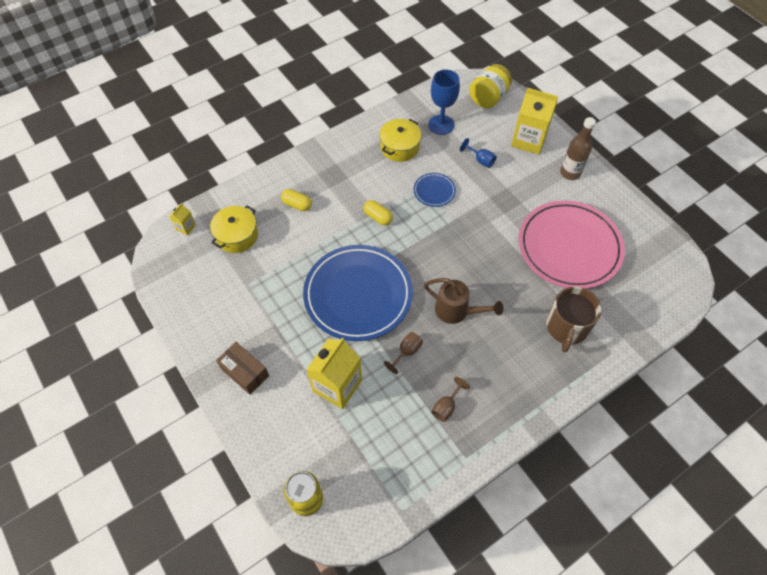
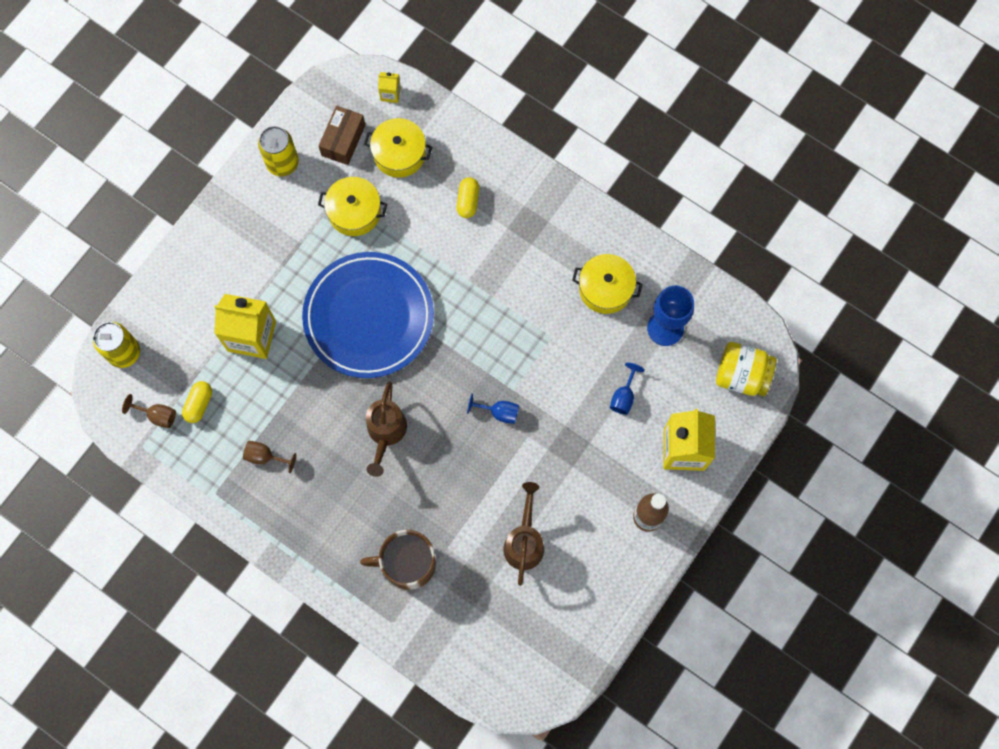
camera: 70 degrees right, 15 degrees up
brown box [216,342,269,395] -> brown box moved to [318,106,365,165]
yellow capsule [363,200,393,225] -> yellow capsule moved to [182,381,212,423]
brown goblet [384,332,423,374] -> brown goblet moved to [122,394,176,428]
blue plate [414,173,456,207] -> none
pink plate [519,201,625,289] -> brown watering can [503,482,544,586]
none -> yellow can [258,126,299,176]
none -> yellow pot [318,177,387,236]
none -> blue goblet [467,393,519,424]

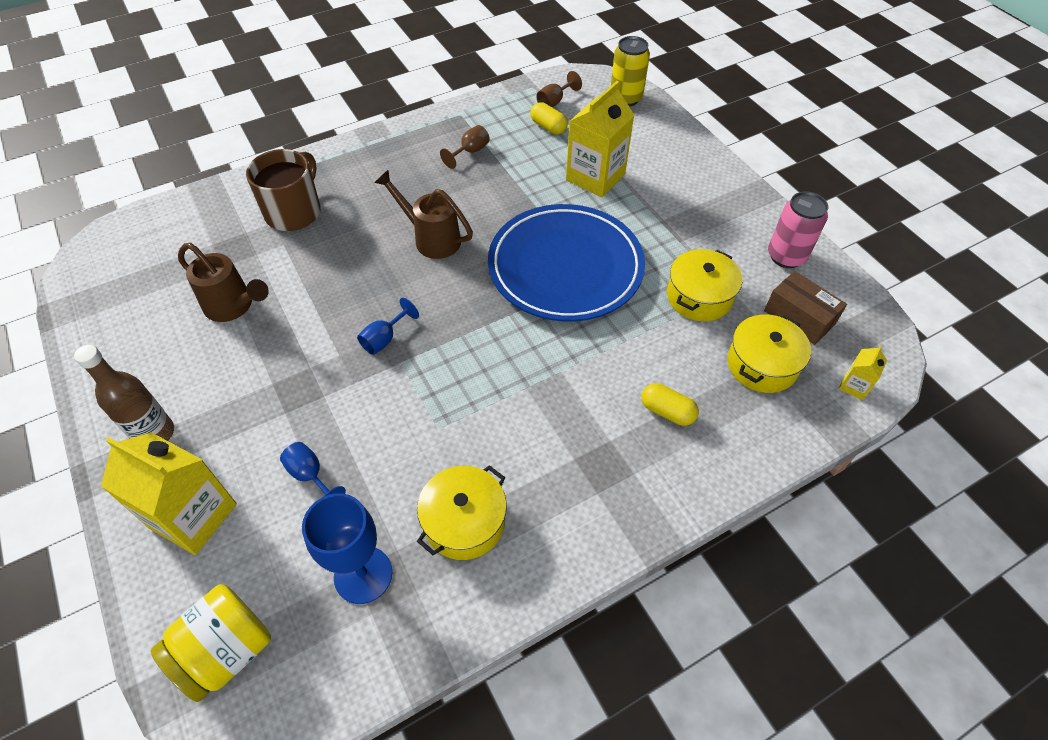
camera: 115 degrees right, 20 degrees down
yellow can [258,126,299,176] -> pink can [768,192,828,268]

